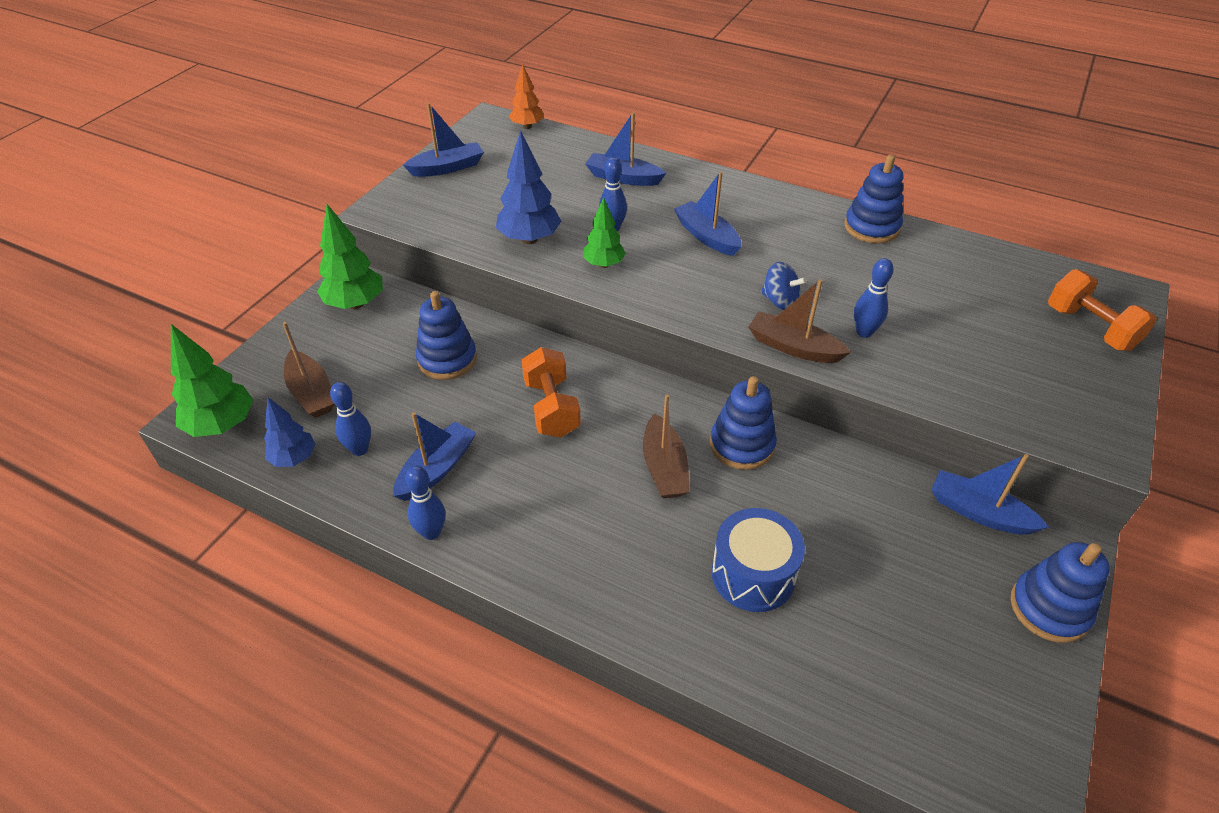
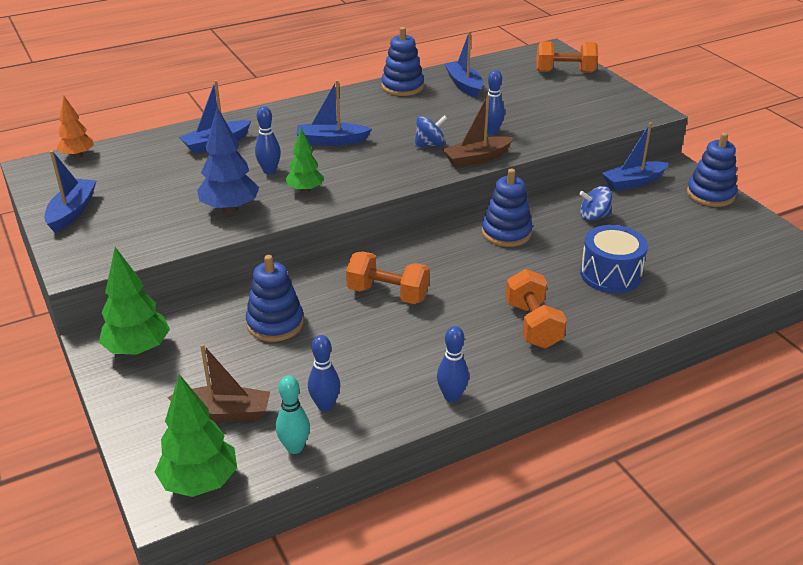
camera: 55 degrees left, 10 degrees down
blue tree [264,397,316,467] -> turquoise bowling pin [276,376,310,454]
blue boat [393,412,476,501] -> blue boat moved to [445,31,483,98]
brown boat [643,394,690,498] -> none
none -> orange dumbbell [505,269,567,348]
none -> blue spinning top [579,186,612,221]

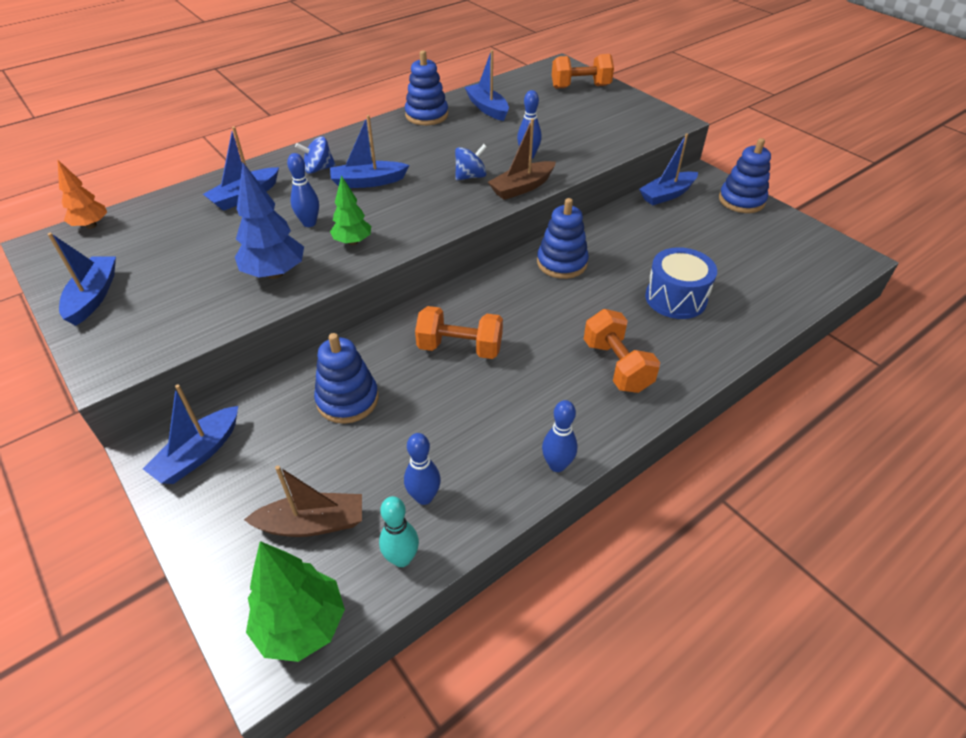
camera: 10 degrees left, 10 degrees up
green tree [99,247,170,355] -> blue boat [143,384,238,484]
blue spinning top [579,186,612,221] -> blue spinning top moved to [295,137,336,174]

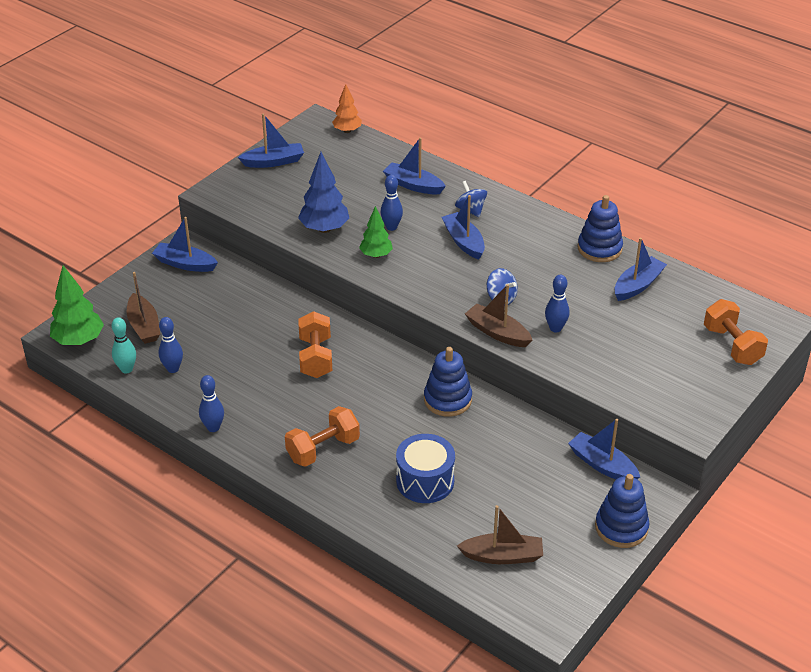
camera: 75 degrees right, 5 degrees down
blue stacking toy [314,333,379,424] -> none
none -> brown boat [457,505,543,564]

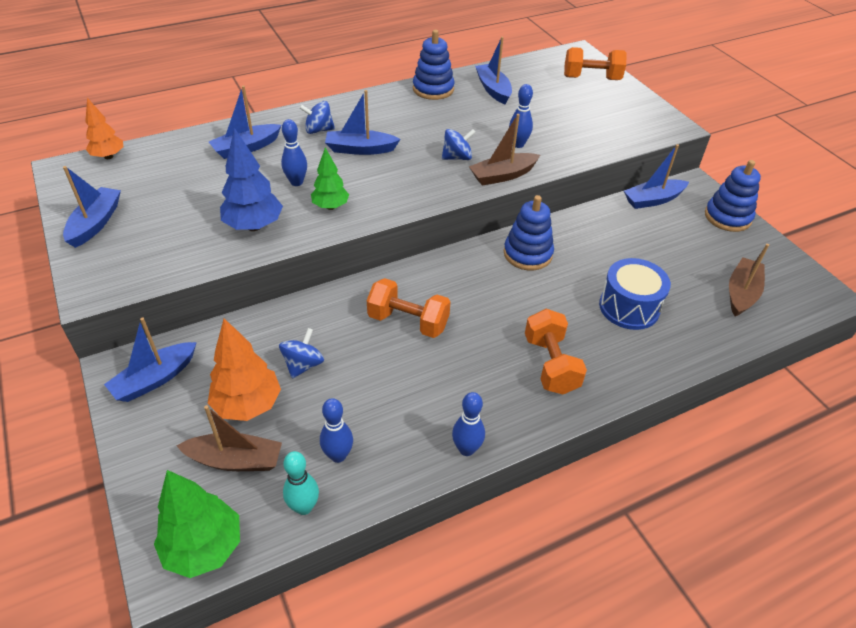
camera: 65 degrees left, 5 degrees up
none -> orange tree [208,318,281,421]
none -> blue spinning top [279,328,324,378]

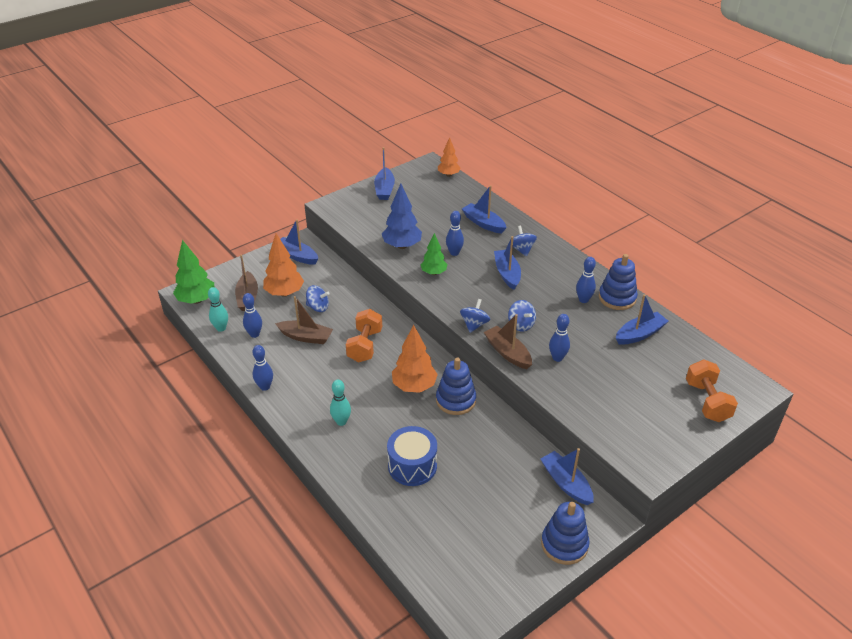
camera: 80 degrees right, 5 degrees down
blue boat [63,166,121,248] -> blue boat turned 90 degrees clockwise [374,147,395,200]
orange dumbbell [525,309,587,394] -> turquoise bowling pin [330,380,351,426]
brown boat [729,244,769,317] -> brown boat moved to [275,296,333,344]
none -> orange tree [392,325,438,393]
none -> blue spinning top [460,299,490,333]
none -> blue bowling pin [576,257,596,303]

